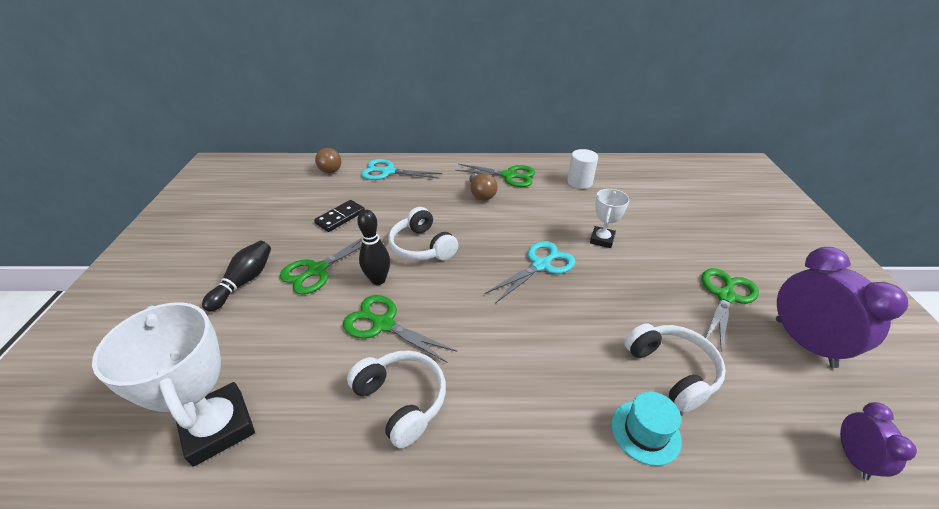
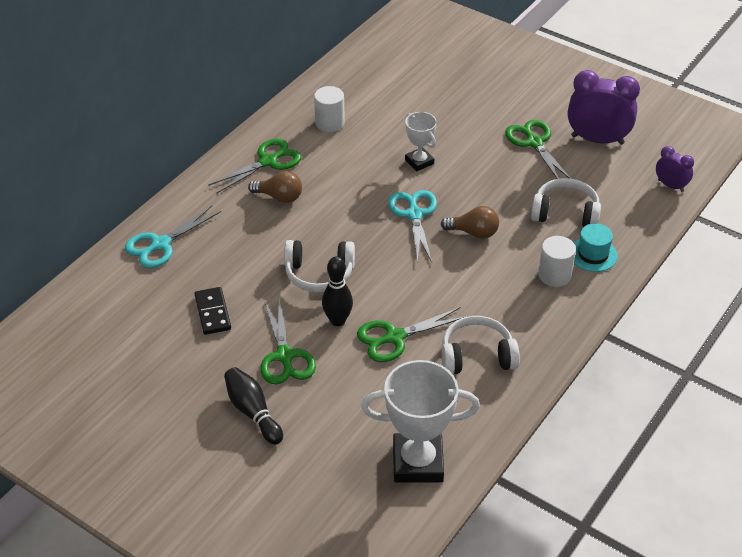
camera: 55 degrees left, 5 degrees up
brown light bulb [315,148,342,173] -> brown light bulb moved to [441,206,499,239]
none -> white cylinder [538,236,576,287]

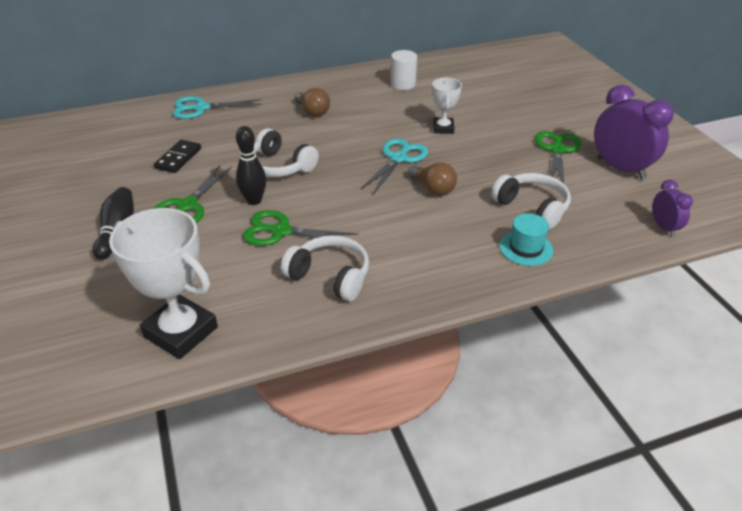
camera: 35 degrees right, 5 degrees down
green scissors [209,139,302,193] -> none
white cylinder [538,236,576,287] -> none

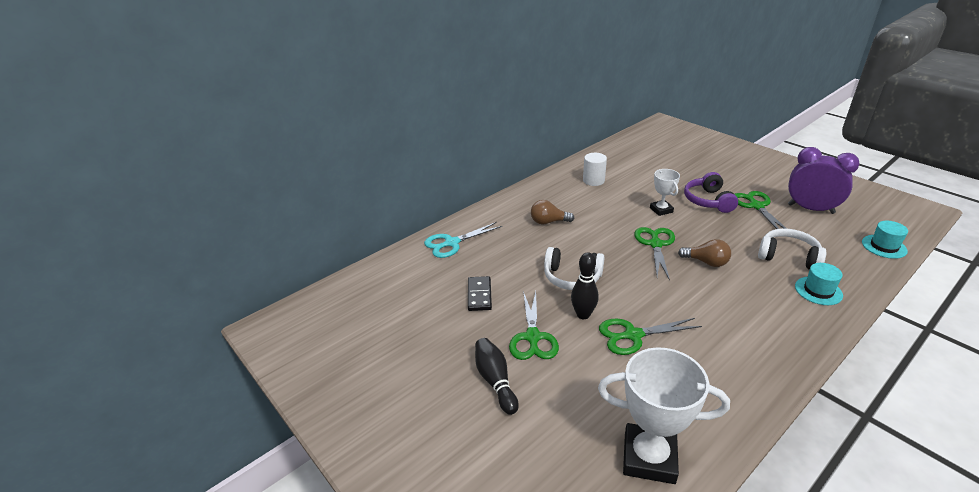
camera: 20 degrees left, 5 degrees down
white headphones [281,235,369,301] -> none
brown light bulb [294,88,330,117] -> brown light bulb turned 150 degrees clockwise [531,200,574,224]
turquoise scissors [360,138,428,194] -> green scissors [634,227,675,281]
purple clock [652,180,693,237] -> turquoise hat [862,221,908,259]
none -> purple headphones [684,172,738,213]

